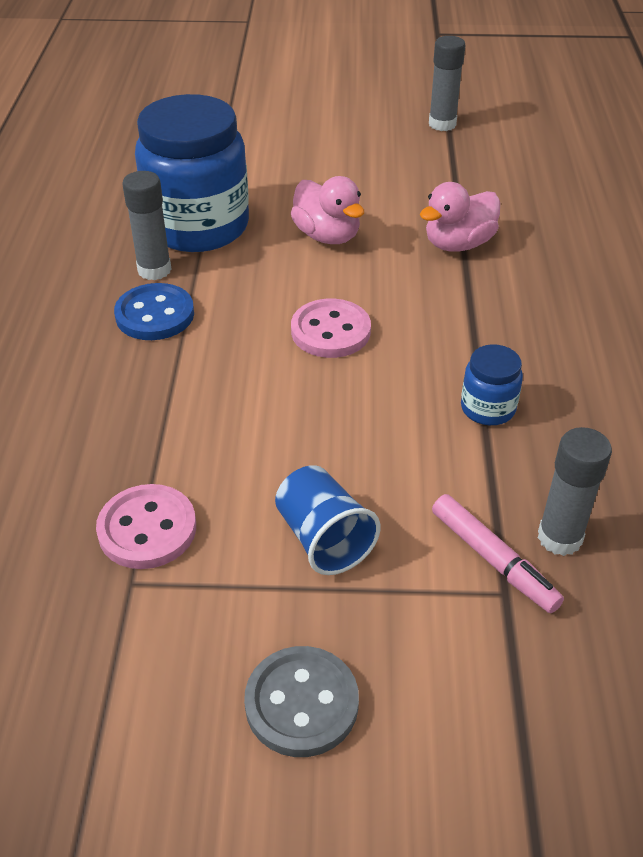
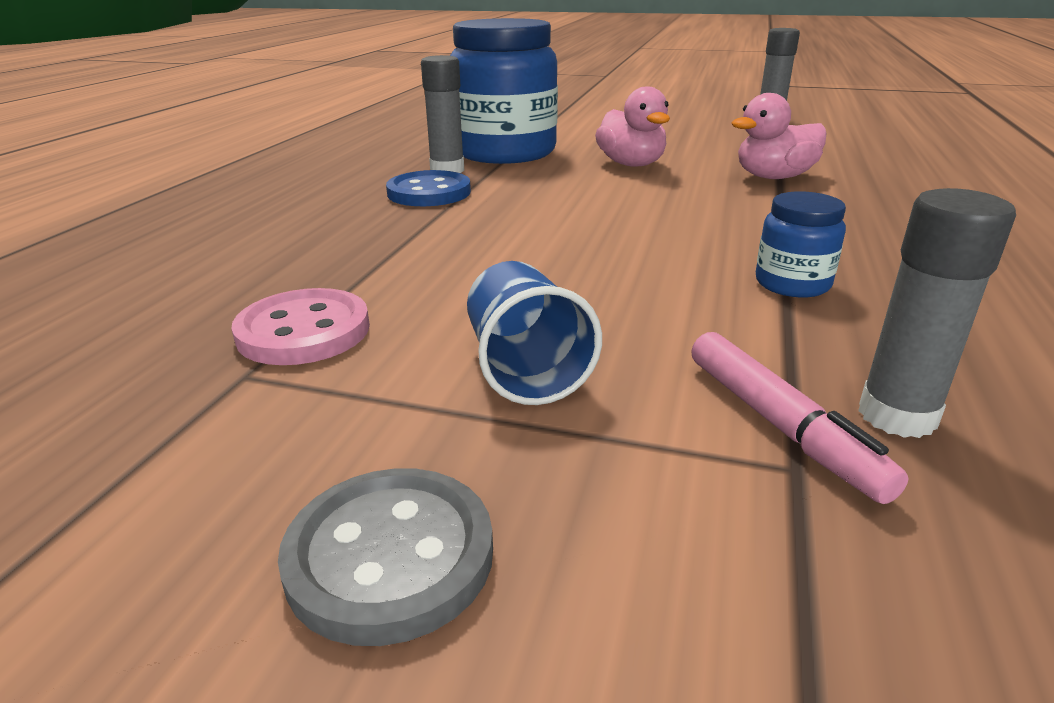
camera: 15 degrees right, 15 degrees down
pink button [291,299,371,358] -> none

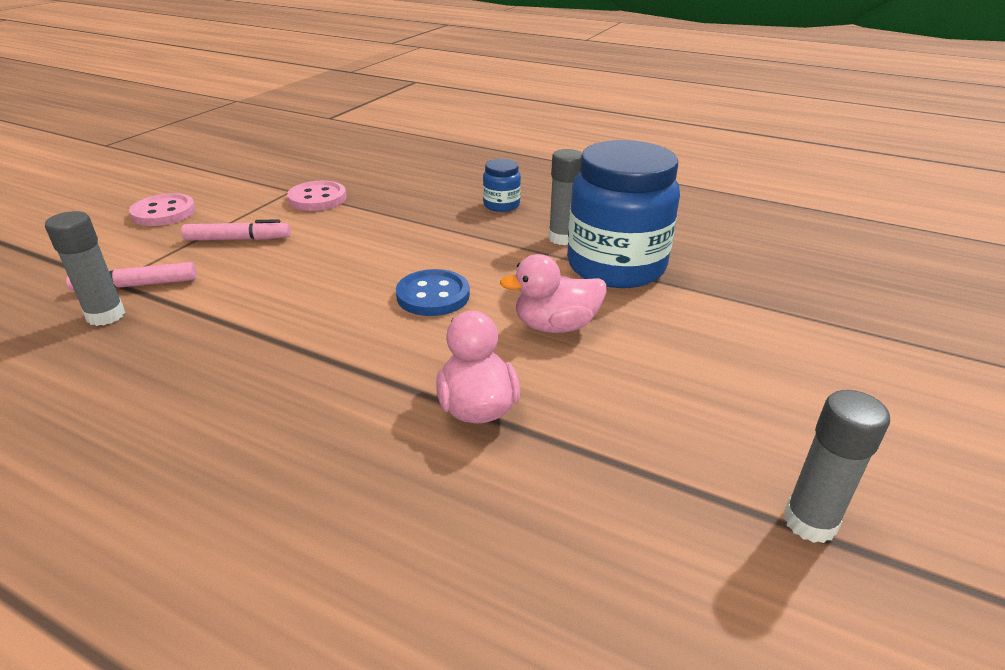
camera: 100 degrees right, 5 degrees up
grey button [278,468,493,646] -> pink button [129,193,196,226]
blue button [386,170,471,206] -> blue button moved to [396,269,470,316]
blue cup [467,261,602,405] -> pink marker [181,219,291,241]
blue jar [756,191,846,297] -> blue jar moved to [483,159,521,212]

